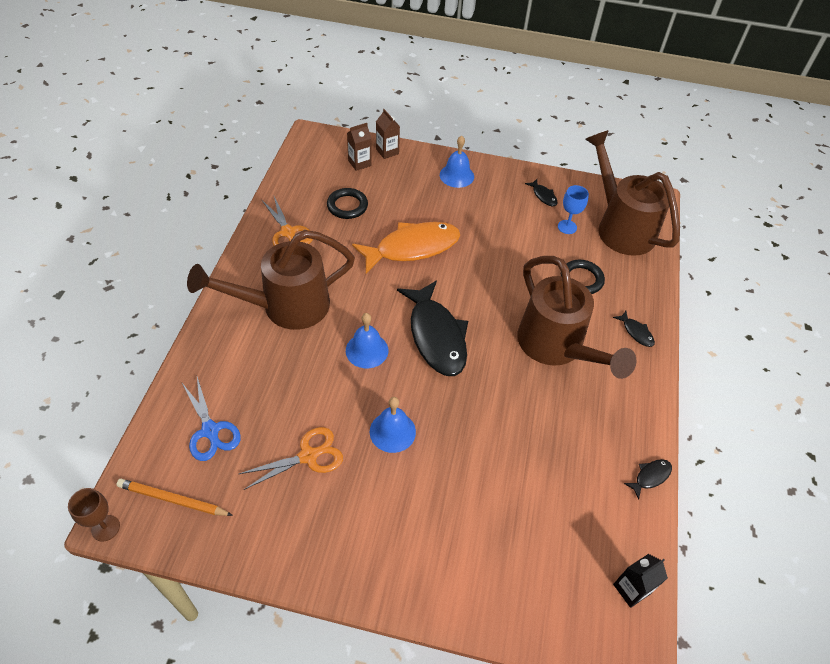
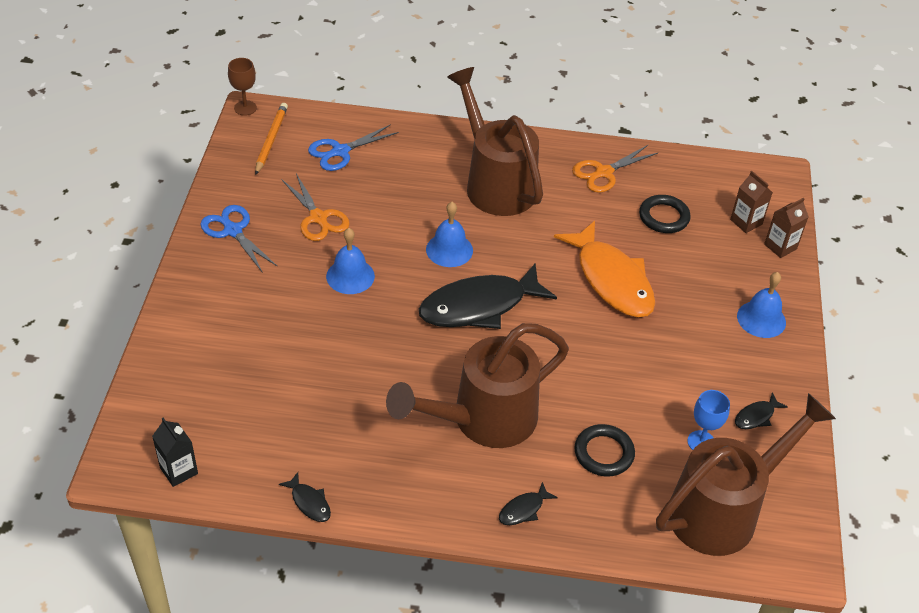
camera: 85 degrees right, 5 degrees down
none -> blue scissors [200,205,278,273]

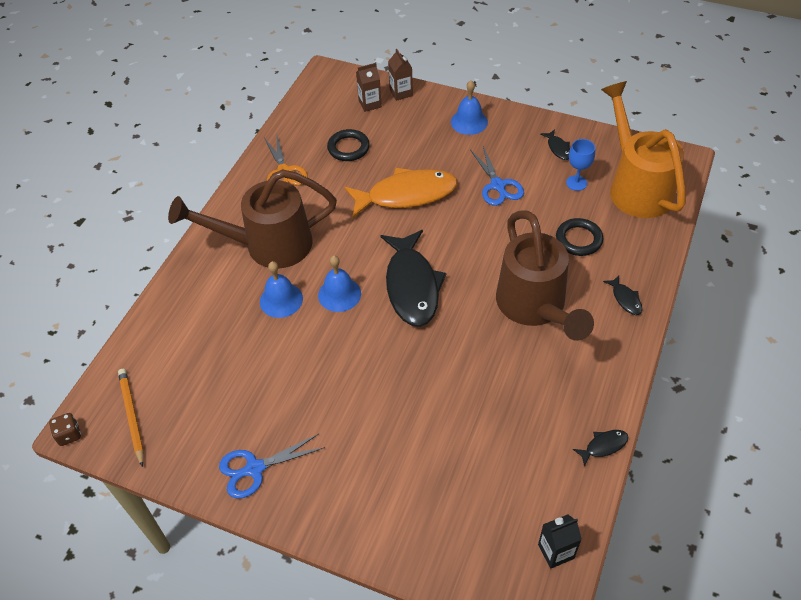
camera: 70 degrees left, 5 degrees up
brown goblet [228,58,257,116] -> brown dice [49,413,81,446]
orange pencil [255,103,288,175] -> orange pencil turned 45 degrees clockwise [118,369,144,467]
orange scissors [281,174,350,241] -> none
blue scissors [308,124,399,171] -> blue scissors moved to [470,146,524,206]
blue bell [326,228,375,294] -> blue bell moved to [260,261,303,318]
brown watering can [656,393,836,556] -> orange watering can [601,81,686,218]

